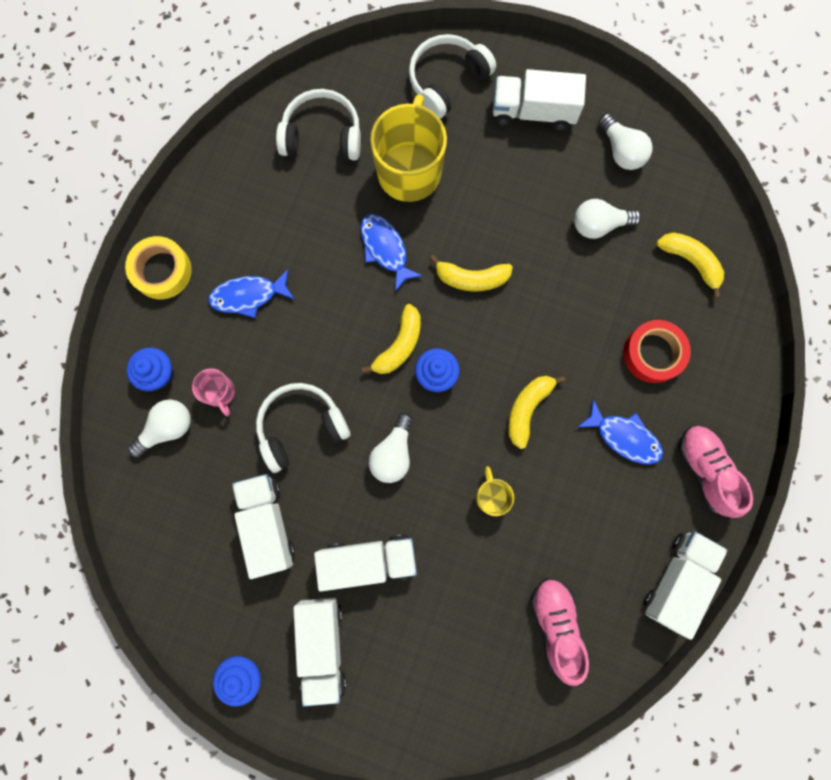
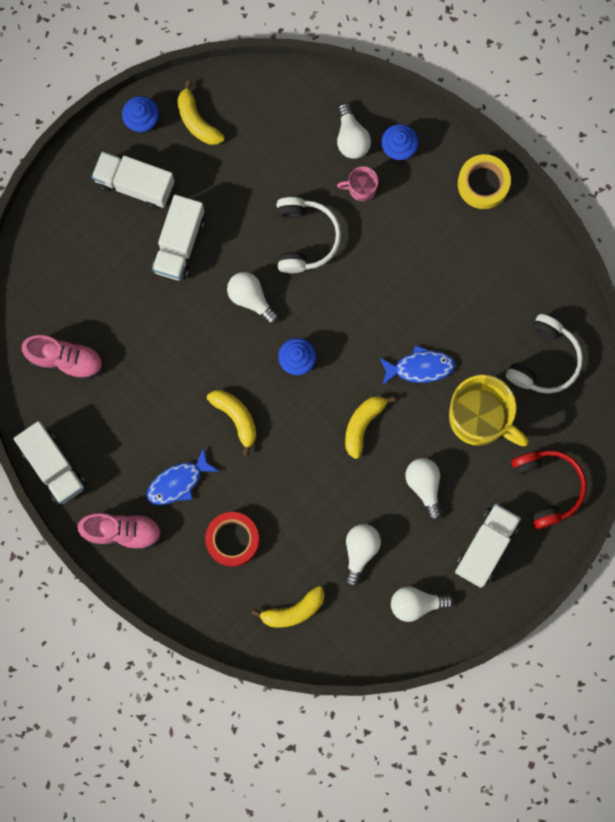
camera: 115 degrees right, 0 degrees up
blue fish [208,270,295,318] -> none
white truck [232,474,295,579] -> none
yellow banana [362,304,421,374] -> yellow banana moved to [178,81,225,145]
white headphones [409,34,496,119] -> red headphones [512,450,587,529]
yellow mug [476,466,514,516] -> none
none -> white light bulb [406,458,442,521]

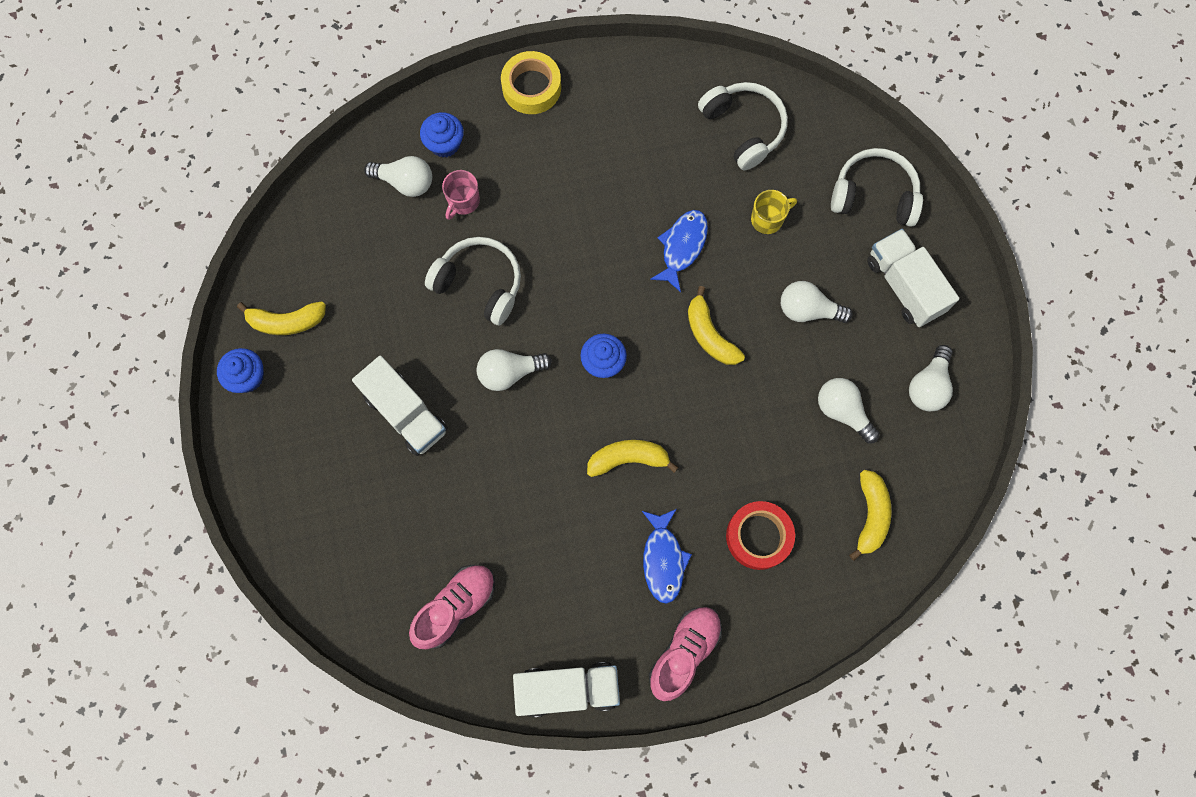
camera: 60 degrees left, 5 degrees down
white truck [92,151,175,209] -> none
yellow mug [449,375,529,446] -> yellow mug [751,190,797,234], size x0.47
red headphones [512,450,587,529] -> white headphones [831,148,923,227]

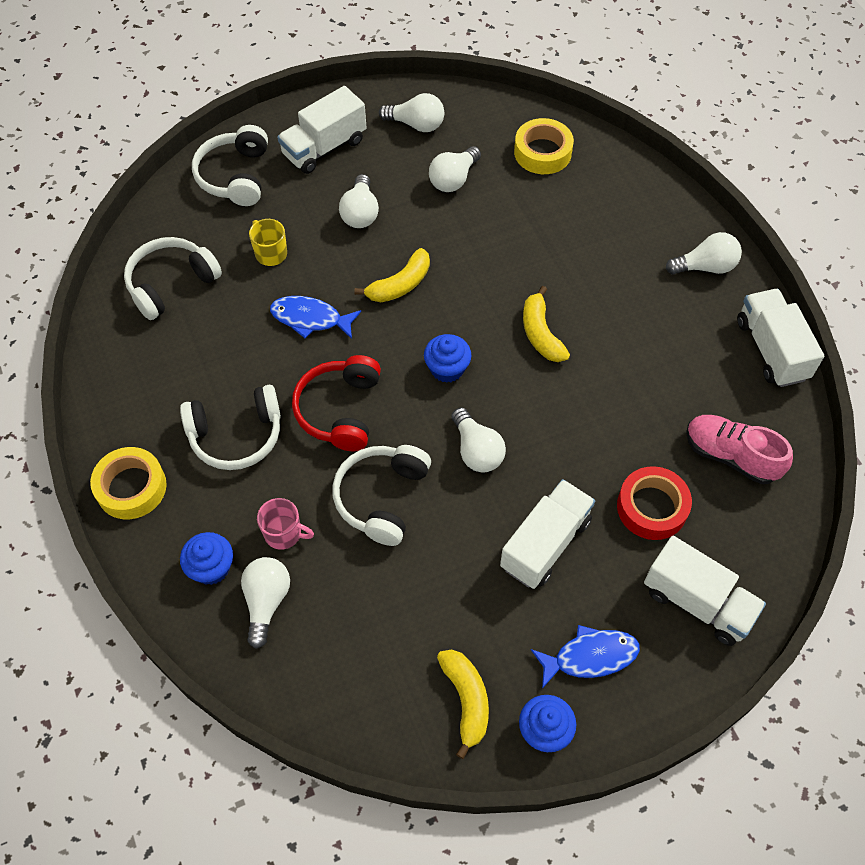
camera: 100 degrees left, 15 degrees down
blue fish [642,509,692,604] -> blue fish moved to [531,625,640,689]
pink shoe [649,607,722,701] -> white light bulb [666,232,742,275]
red tape [726,501,795,570] -> red tape moved to [617,466,692,540]
yellow banana [849,470,892,561] -> yellow tape [514,118,574,174]
none -> white headphones [180,385,281,470]
none -> red headphones [292,355,381,451]
none -> white truck [644,536,766,646]

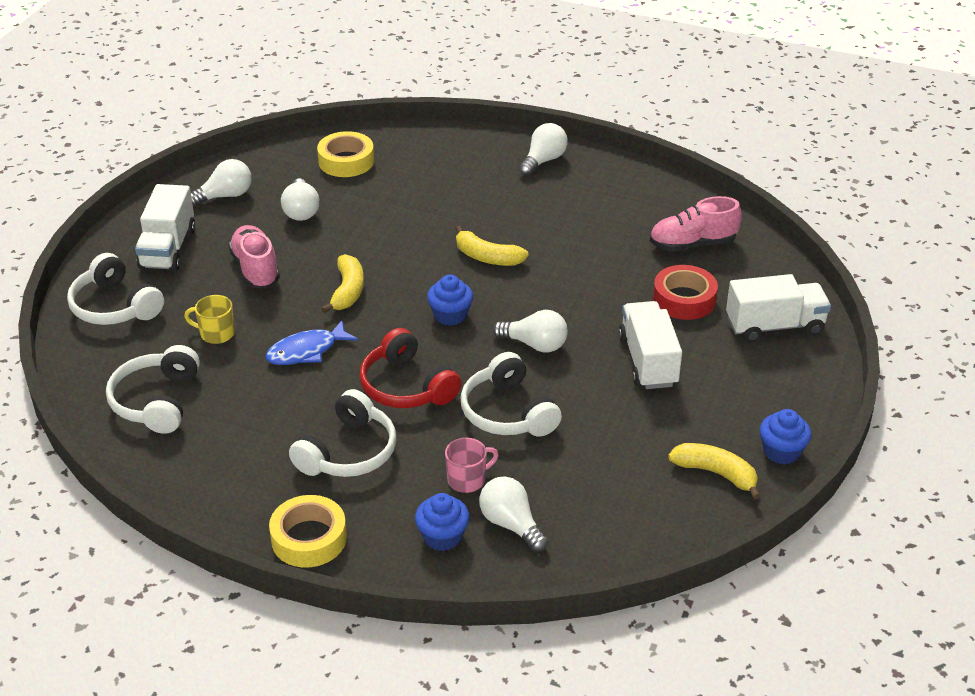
camera: 45 degrees left, 20 degrees down
white light bulb [339,174,379,228] -> pink shoe [228,225,280,288]
blue fish [531,625,640,689] -> none
white truck [737,289,824,387] -> none

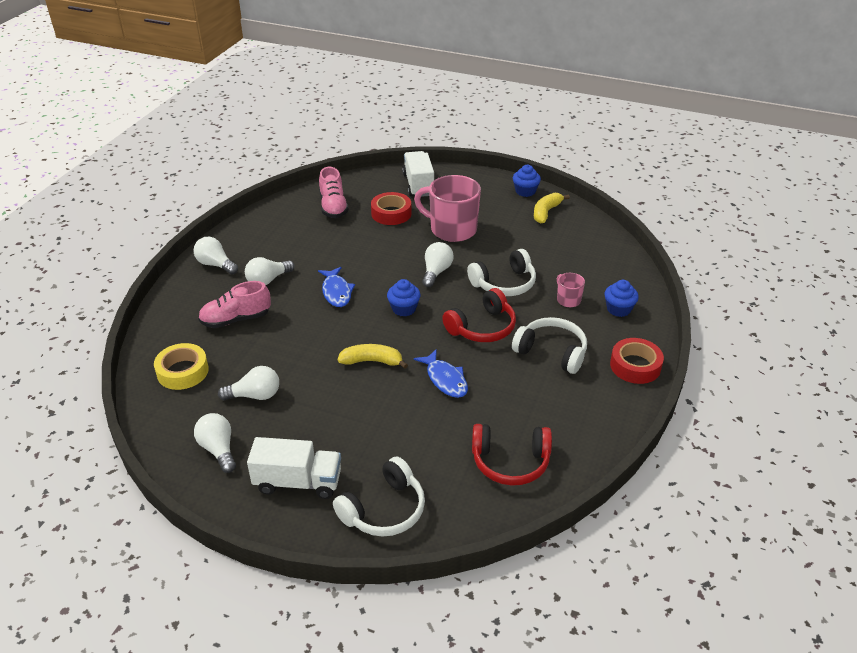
camera: 90 degrees left, 0 degrees up
white headphones [106,345,200,434] -> red headphones [472,424,552,486]
yellow mug [184,295,235,344] -> none
pink shoe [228,225,280,288] -> pink shoe moved to [198,281,271,328]
yellow tape [269,495,347,567] -> red tape [610,338,664,384]
yellow banana [455,226,529,266] -> blue fish [318,267,355,307]
white light bulb [479,476,549,552] -> white light bulb moved to [245,257,295,285]
white truck [618,301,682,389] -> pink mug [414,175,481,242]

